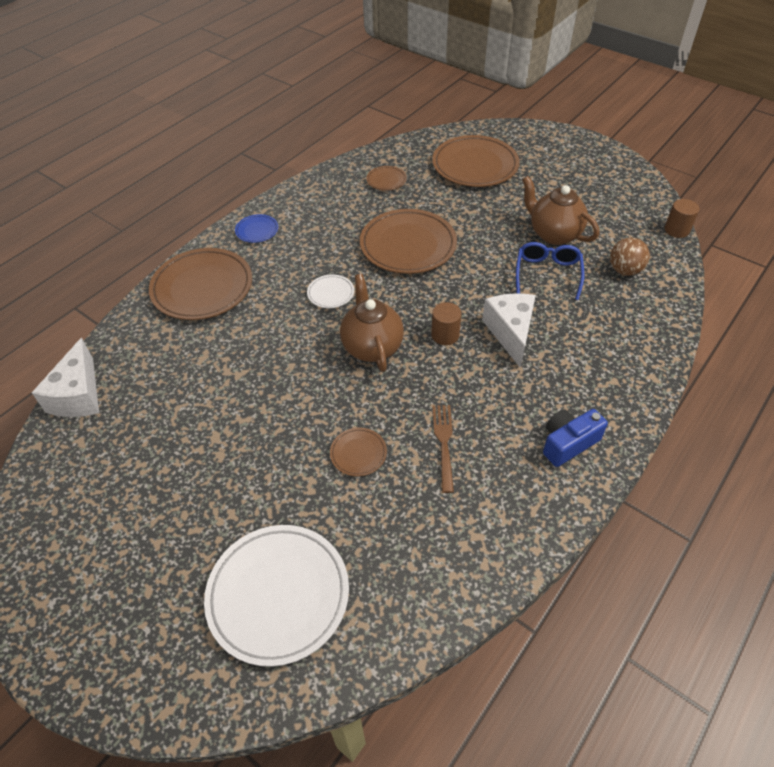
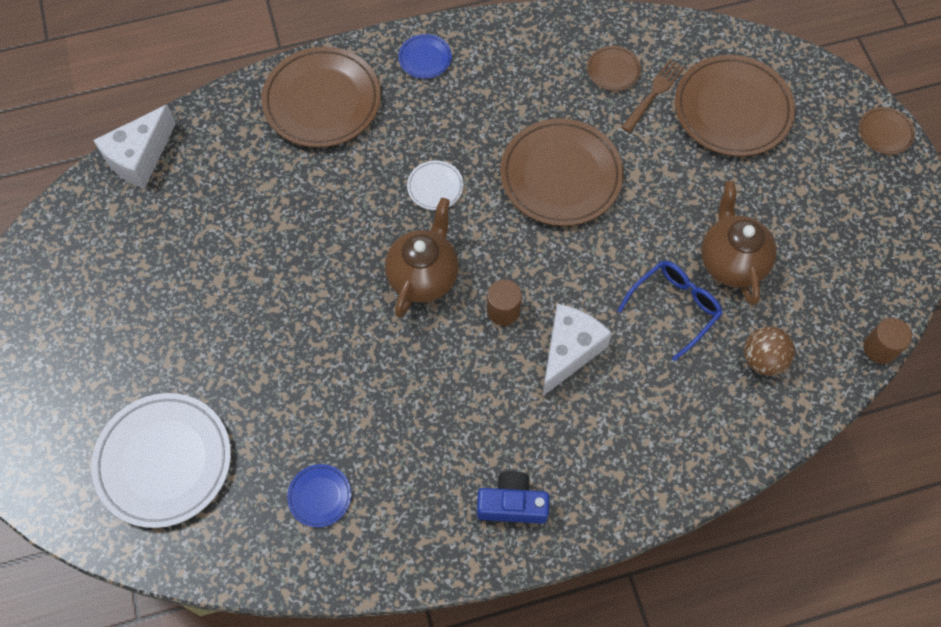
camera: 35 degrees right, 15 degrees up
brown plate [330,428,387,476] -> brown plate moved to [859,107,915,155]
brown fork [432,405,454,493] -> brown fork moved to [621,59,685,133]
none -> blue plate [287,464,351,527]

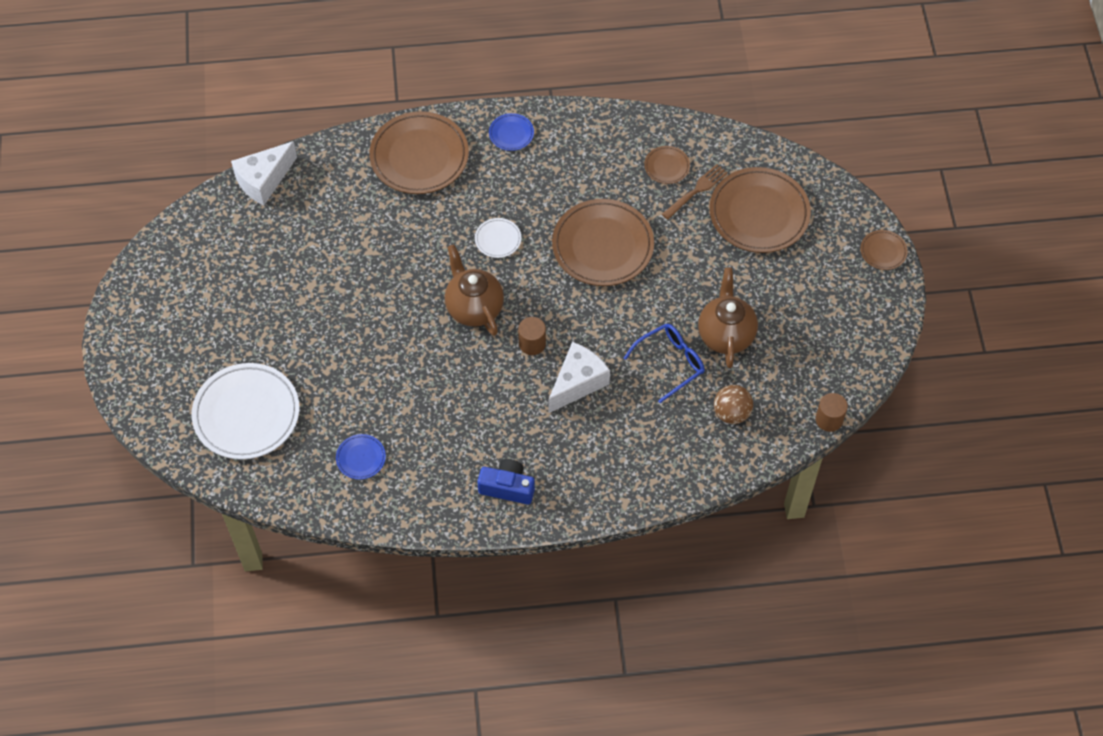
camera: 10 degrees right, 5 degrees down
brown teapot [385,198,459,318] -> brown teapot turned 60 degrees counterclockwise [445,245,504,336]

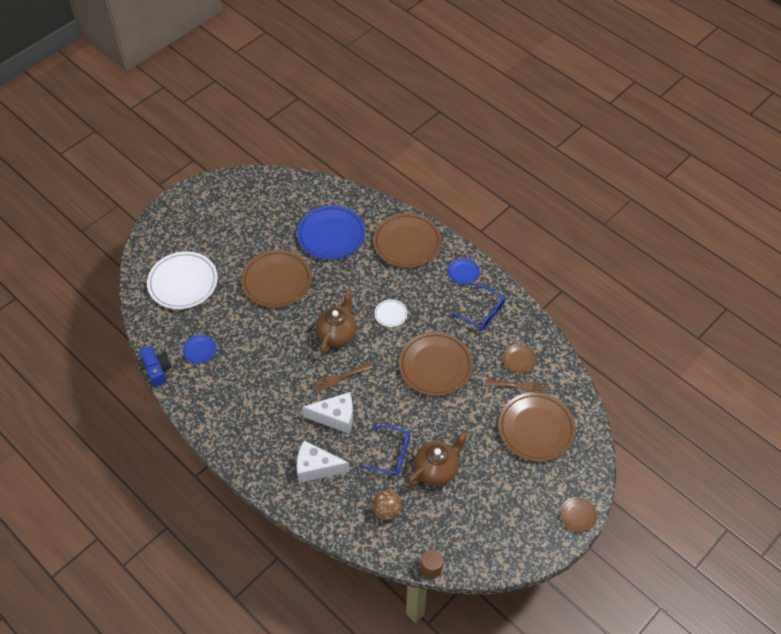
camera: 50 degrees right, 5 degrees down
white cheese [231,141,297,205] -> white cheese moved to [297,440,349,483]
blue camera [478,459,535,505] -> blue camera moved to [139,346,172,387]
brown cylinder [518,317,546,355] -> brown fork [312,363,373,392]
none -> brown plate [241,250,312,308]
none -> blue plate [297,205,365,260]
none -> blue glasses [451,286,506,331]

